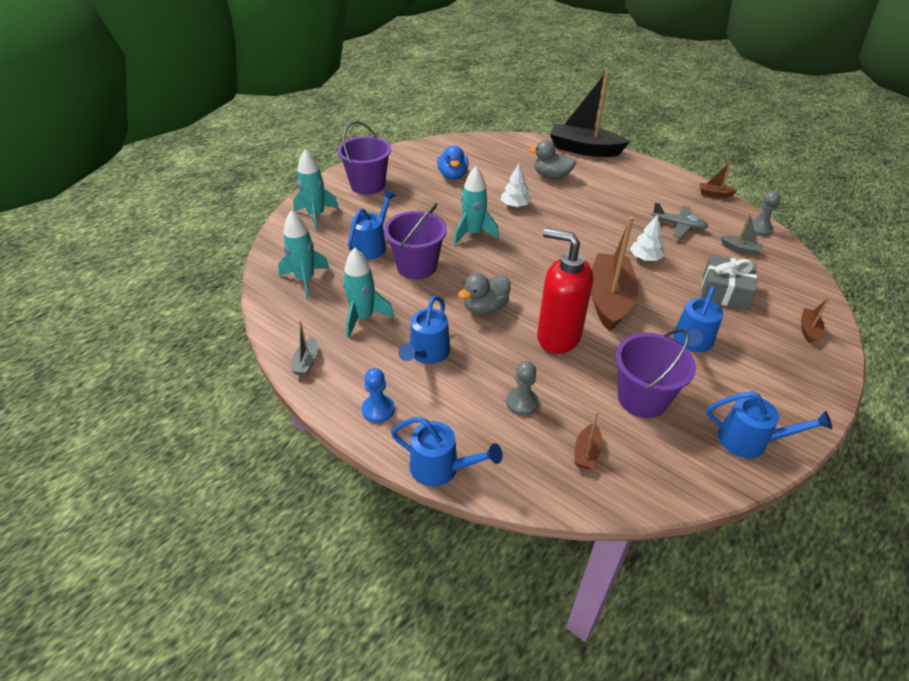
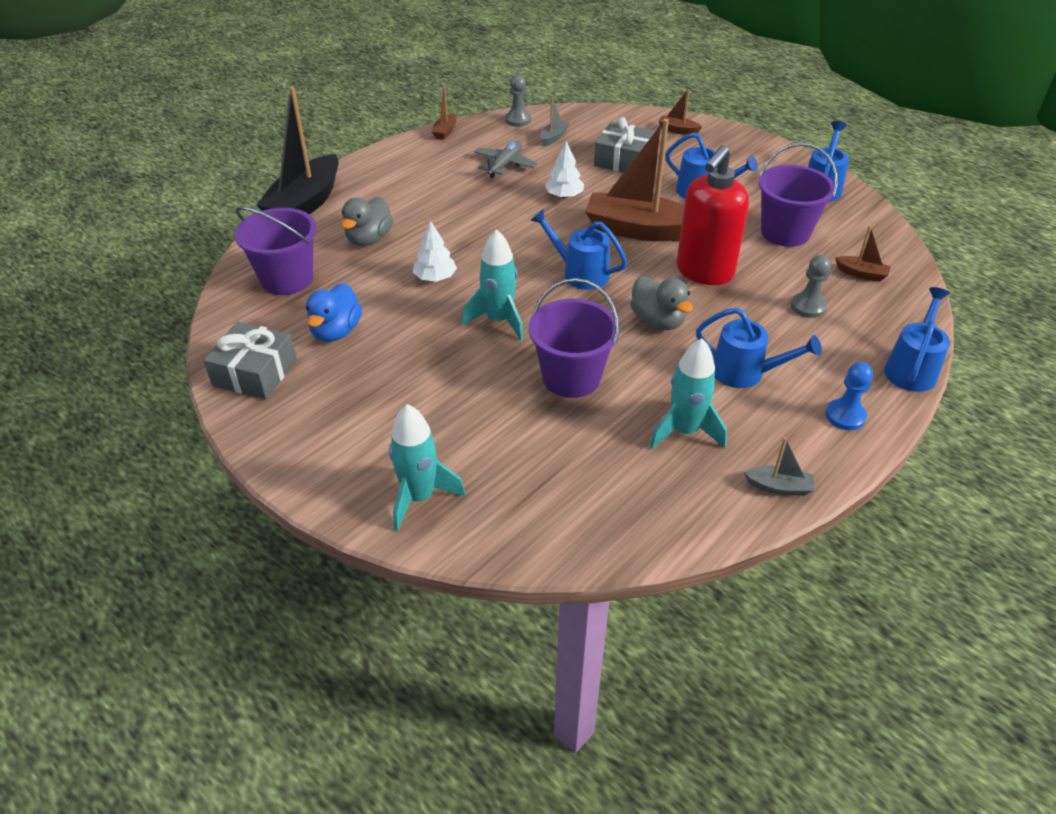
camera: 85 degrees left, 0 degrees up
turquoise rocket [278,210,330,299] -> none
purple bucket [337,121,391,195] -> purple bucket moved to [235,207,317,295]
blue watering can [348,190,396,259] -> blue watering can moved to [530,209,627,290]
blue duck [437,145,469,180] -> blue duck turned 105 degrees clockwise [306,283,362,342]
none -> grey gift [203,322,297,399]

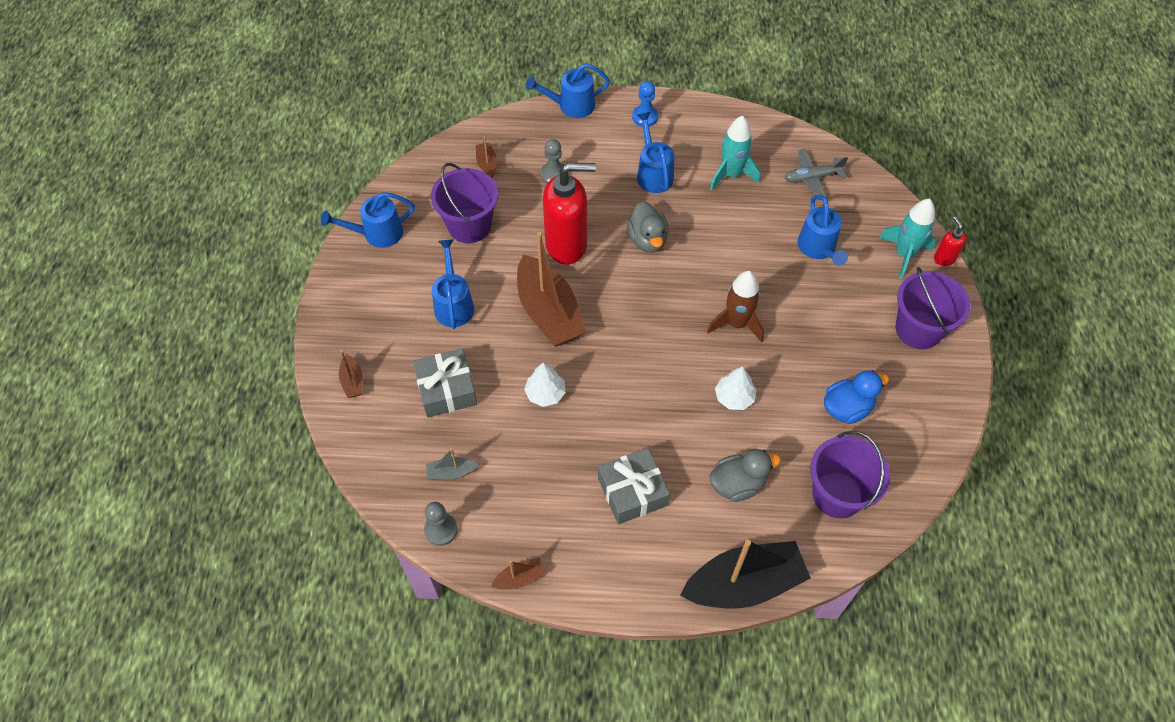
camera: 130 degrees left, 15 degrees up
grey gift [203,322,297,399] -> grey gift moved to [598,448,670,524]
turquoise rocket [462,229,524,340] -> brown rocket [707,271,764,343]
grey plane [474,141,538,178] -> grey plane moved to [785,149,848,200]
purple bucket [529,278,620,398] -> purple bucket moved to [896,267,971,349]
blue watering can [530,209,627,290] -> blue watering can moved to [797,195,848,266]
grey duck [630,276,693,330] -> grey duck turned 150 degrees clockwise [627,201,669,253]
grey boat [744,437,814,496] -> none
none -> red soap dispenser [934,216,967,266]

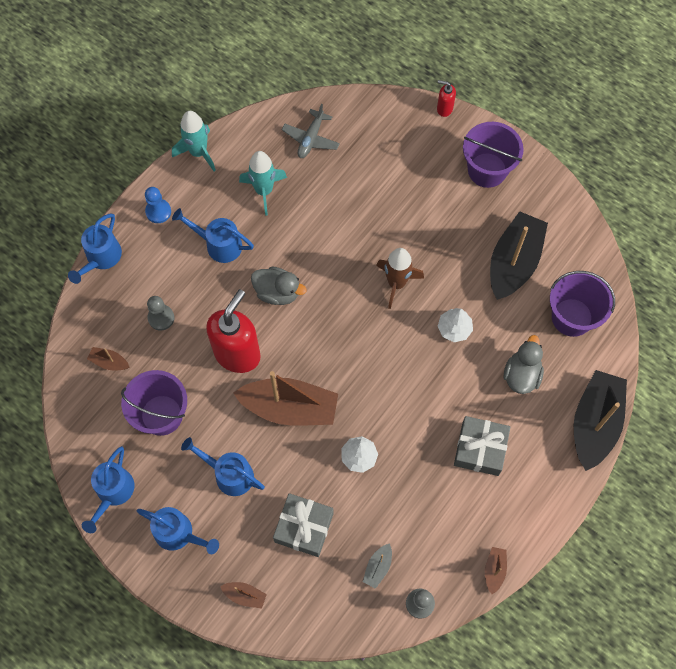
camera: 55 degrees left, 10 degrees up
blue watering can [797,195,848,266] -> blue watering can moved to [136,507,219,554]
blue duck [824,370,889,424] -> black boat [490,211,548,300]
turquoise rocket [879,199,936,279] -> turquoise rocket moved to [172,111,216,171]

